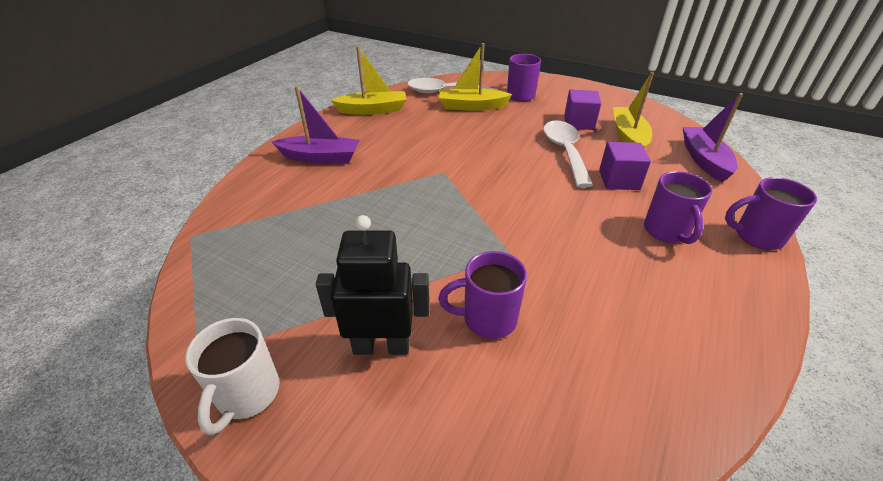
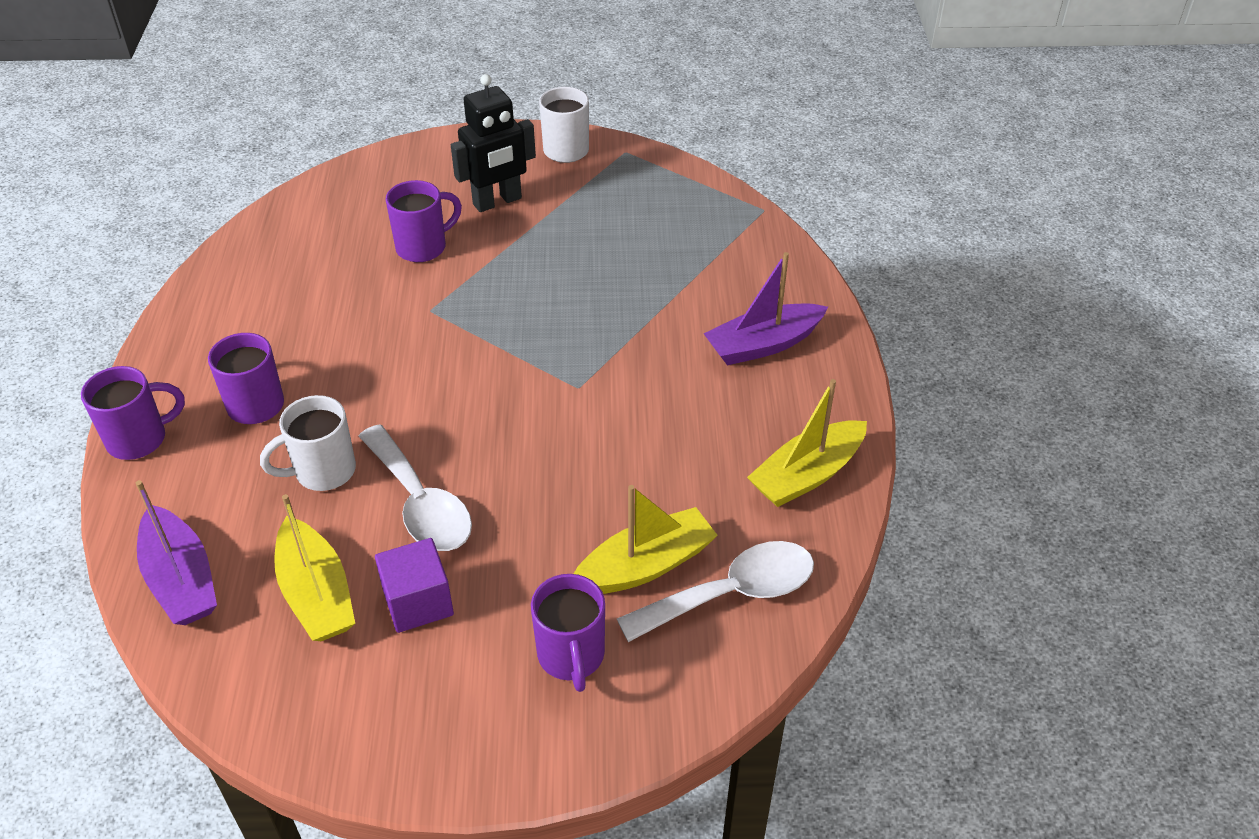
camera: 150 degrees right, 5 degrees up
purple cube [599,142,651,190] -> white mug [260,395,356,491]

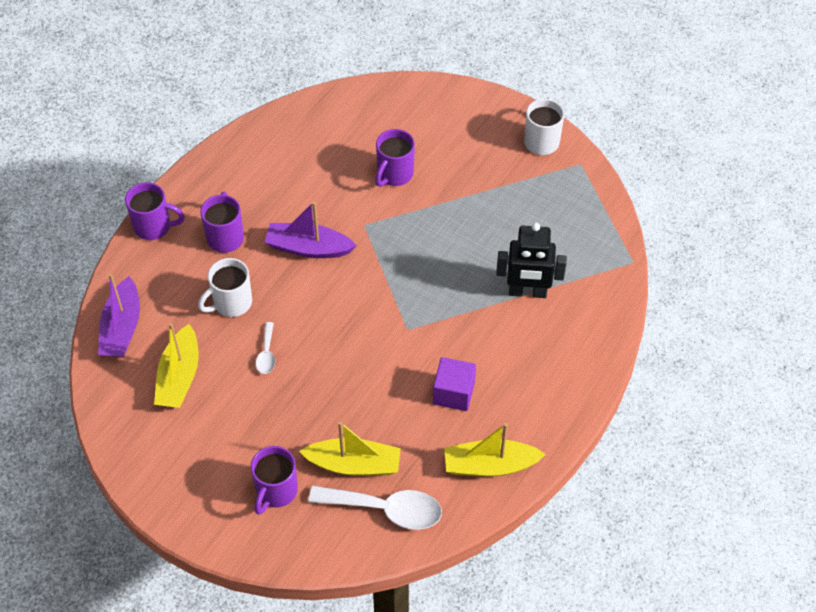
camera: 35 degrees right, 10 degrees up
white mug [260,395,356,491] -> white mug turned 45 degrees counterclockwise [198,258,252,317]
white spoon [359,424,472,551] -> white spoon [256,322,275,374], size x0.50
purple cube [375,538,454,633] -> purple cube moved to [433,357,476,411]
purple mug [385,180,462,262] -> purple mug turned 120 degrees clockwise [375,129,415,187]
black robot [451,74,536,212] -> black robot moved to [496,223,567,298]
purple boat [703,252,828,365] -> purple boat moved to [264,201,357,258]

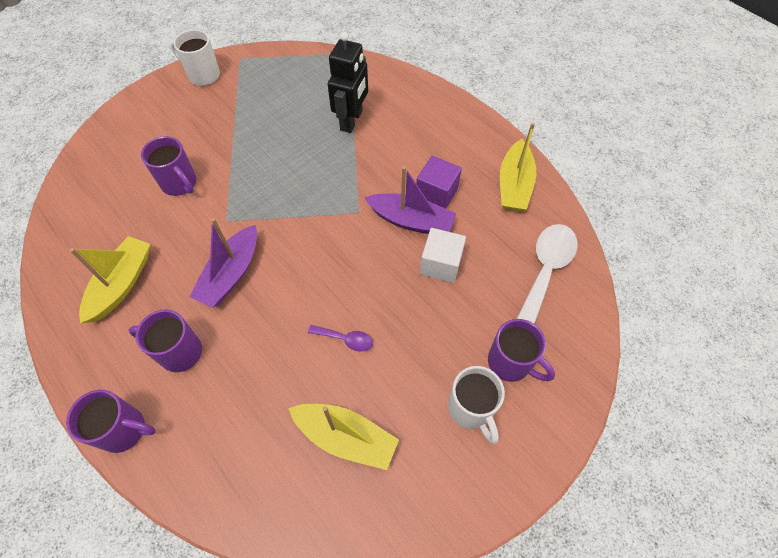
camera: 75 degrees left, 5 degrees up
purple boat [98,273,140,357] -> purple boat moved to [364,166,456,234]
purple mug [125,182,185,240] -> purple mug turned 75 degrees clockwise [66,390,156,453]
white mug [198,258,252,317] -> white mug moved to [448,366,505,444]
white spoon [256,322,275,374] -> purple spoon [308,325,373,352]
yellow boat [299,421,401,476] -> yellow boat moved to [70,236,150,323]
none -> white cube [420,228,466,283]

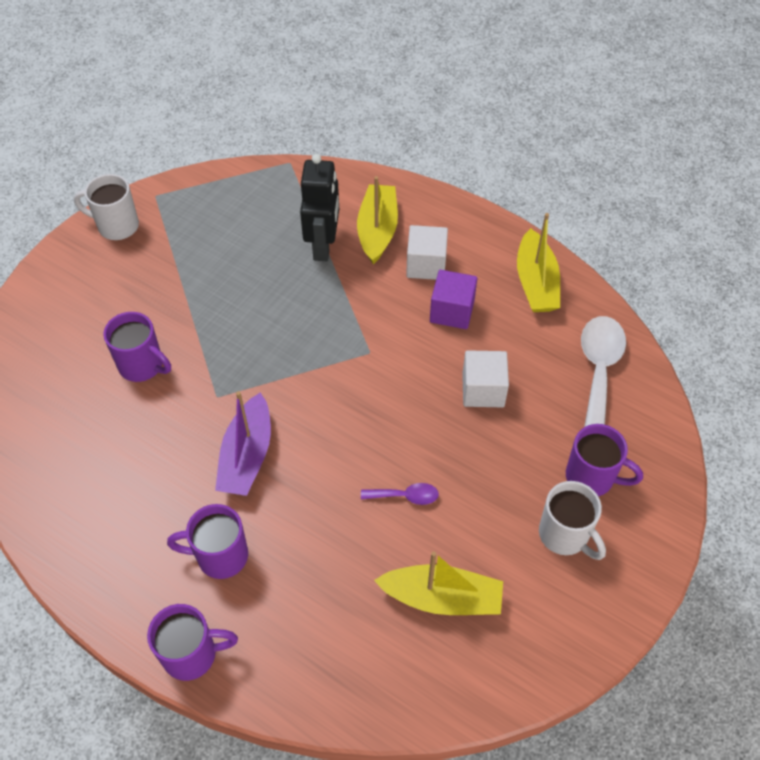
camera: 15 degrees left, 5 degrees down
yellow boat [70,236,150,323] -> yellow boat moved to [357,176,398,264]
purple boat [364,166,456,234] -> none
none -> white cube [406,225,448,280]

